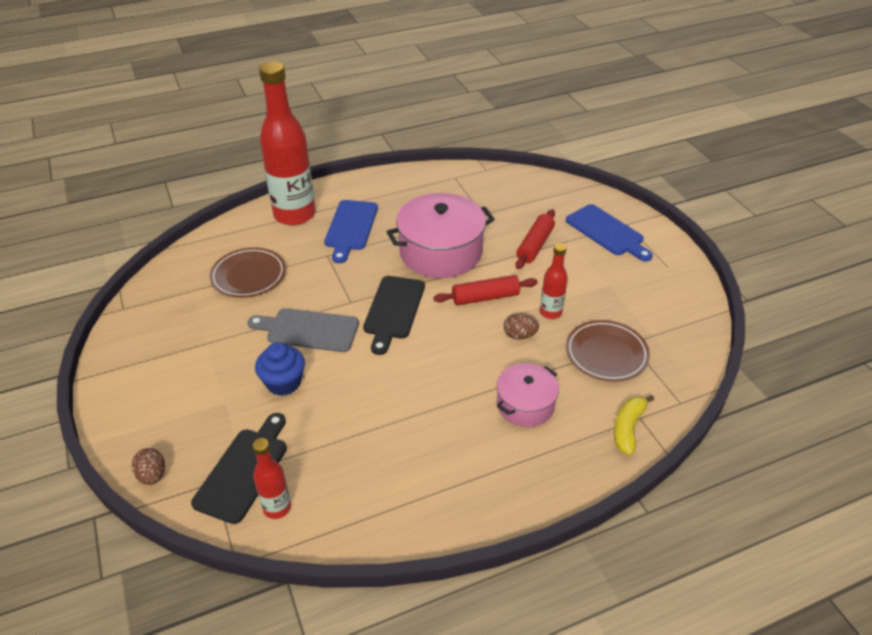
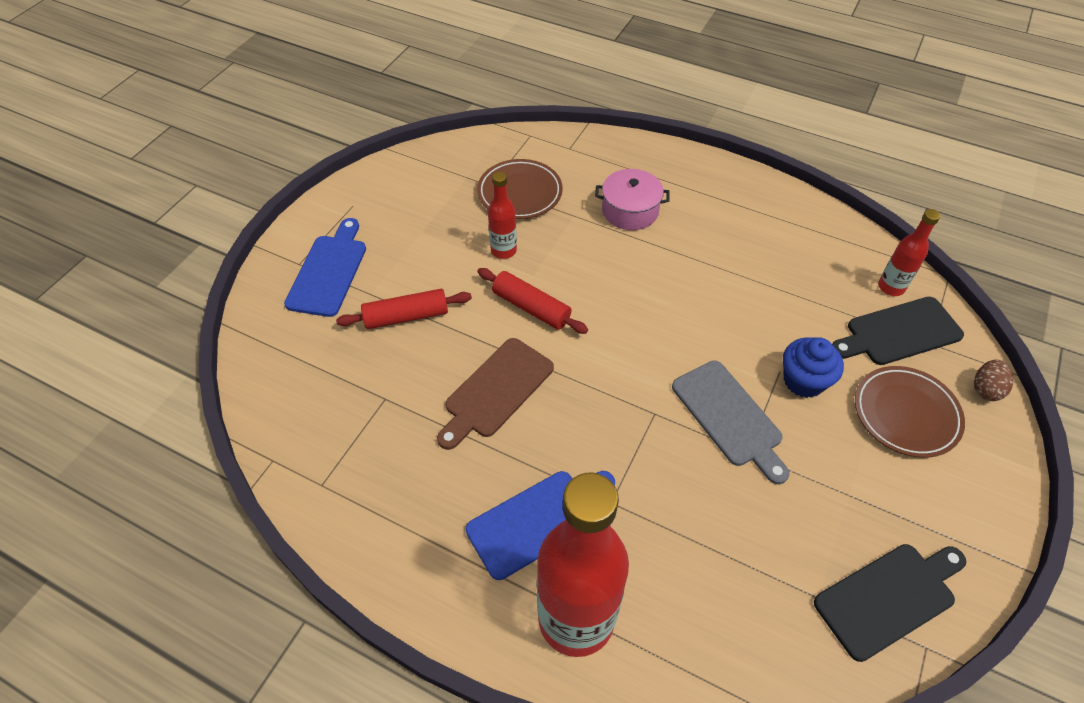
camera: 130 degrees left, 10 degrees up
brown plate [210,247,286,298] -> brown plate moved to [855,366,965,458]
black cutting board [363,276,425,355] -> black cutting board moved to [814,544,966,662]
pink pot [387,193,494,278] -> brown cutting board [437,338,554,450]
brown egg [504,313,539,340] -> none
yellow banana [614,395,654,455] -> none

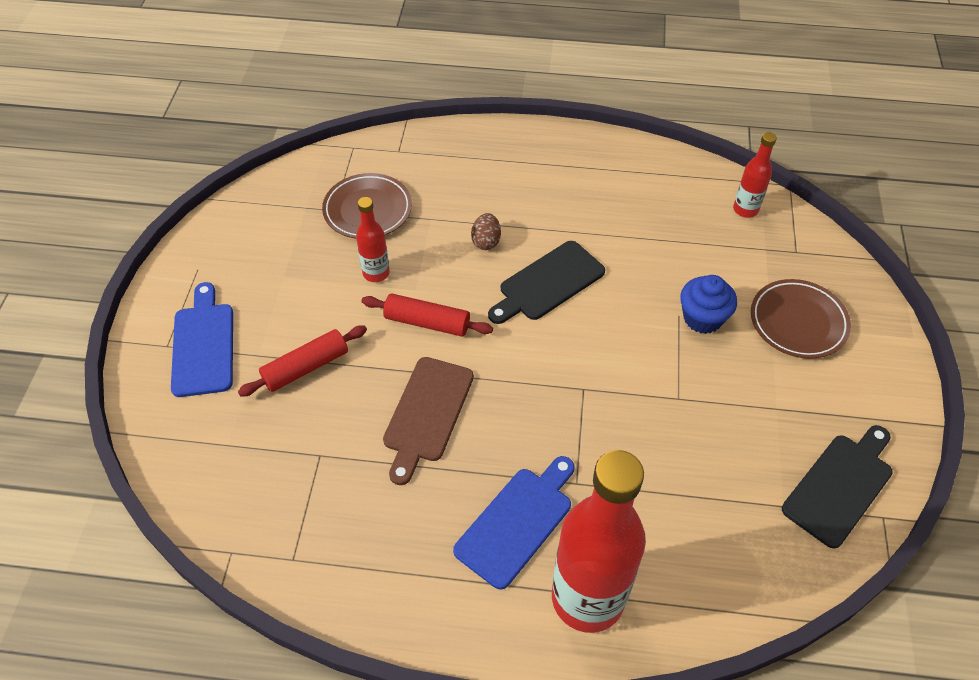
camera: 20 degrees left, 0 degrees up
pink pot [595,169,670,230] -> none
grey cutting board [672,361,790,484] -> none
black cutting board [832,297,964,365] -> black cutting board moved to [488,241,605,324]
brown egg [974,360,1013,401] -> brown egg moved to [471,213,501,250]

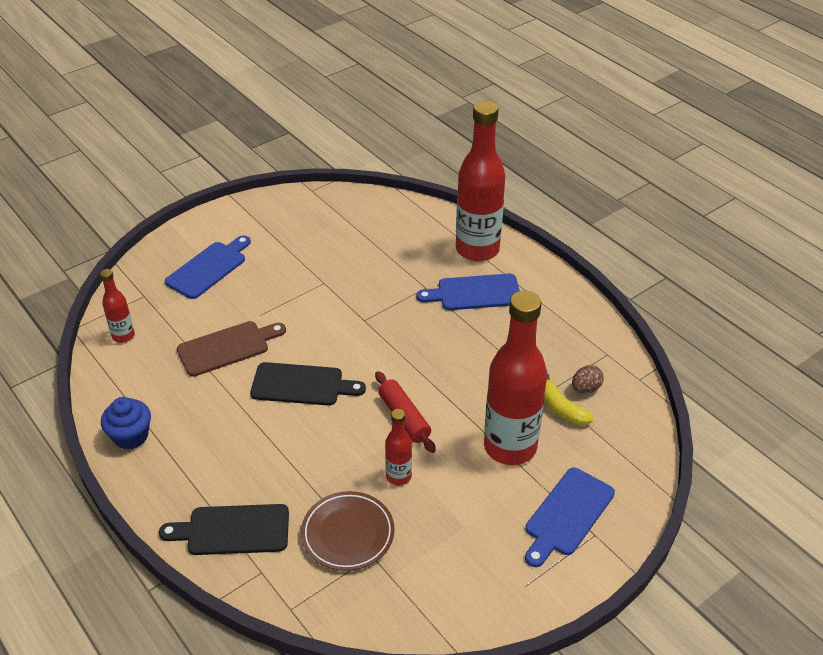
camera: 135 degrees left, 10 degrees down
red rolling pin [238,326,367,397] -> red bottle [484,291,547,465]
brown cutting board [383,357,474,485] -> brown cutting board moved to [177,321,286,377]
brown egg [471,213,501,250] -> brown egg moved to [572,365,604,393]
blue cupcake [680,275,737,334] -> blue cupcake moved to [101,397,151,450]
brown plate [751,279,851,359] -> blue cutting board [165,235,251,299]
black cutting board [782,425,893,549] -> black cutting board moved to [159,504,289,555]
none -> yellow banana [544,374,594,425]

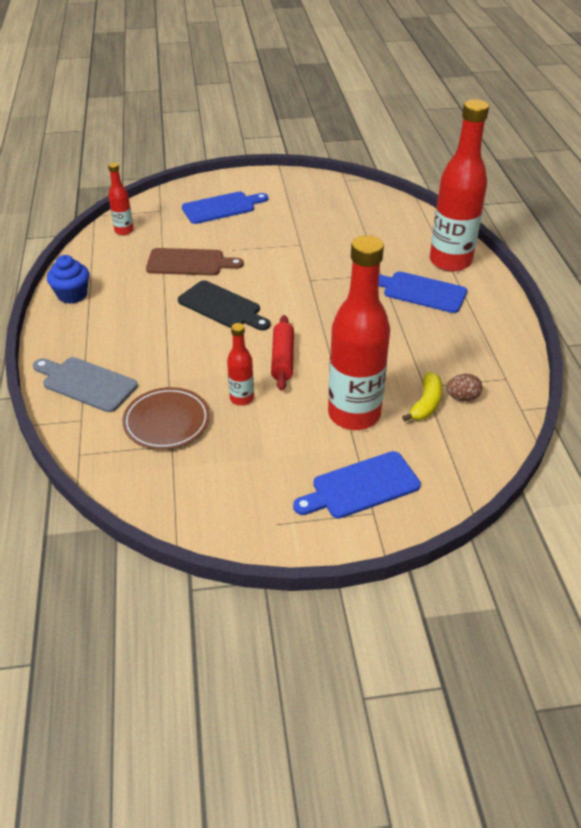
camera: 30 degrees right, 0 degrees up
black cutting board [159,504,289,555] -> grey cutting board [33,357,138,412]
yellow banana [544,374,594,425] -> yellow banana turned 150 degrees counterclockwise [402,372,442,421]

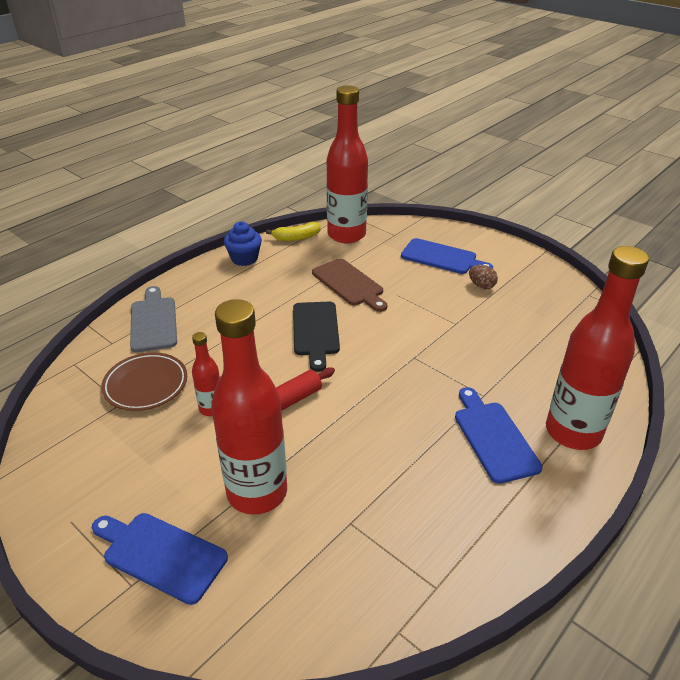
camera: 50 degrees right, 5 degrees down
red bottle [108,163,134,235] -> red bottle [327,85,368,243], size x2.14
yellow banana [402,372,442,421] -> yellow banana moved to [266,222,321,241]
brown egg [446,374,482,401] -> brown egg moved to [469,265,498,289]

